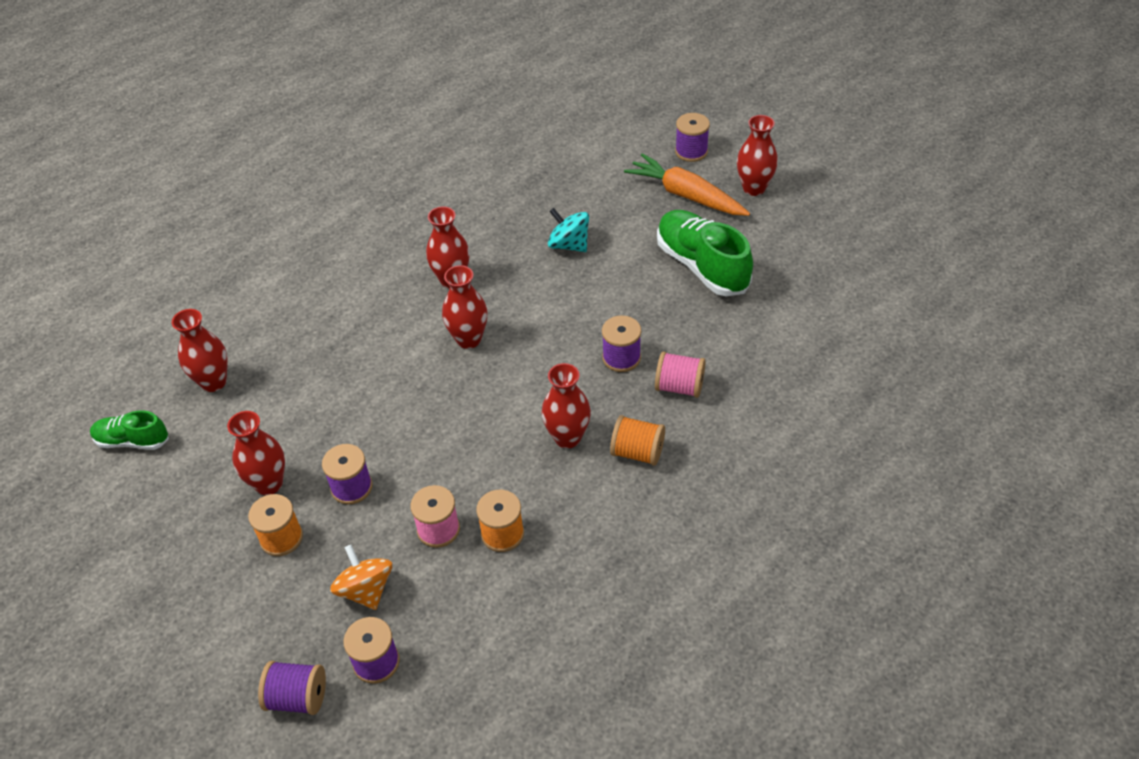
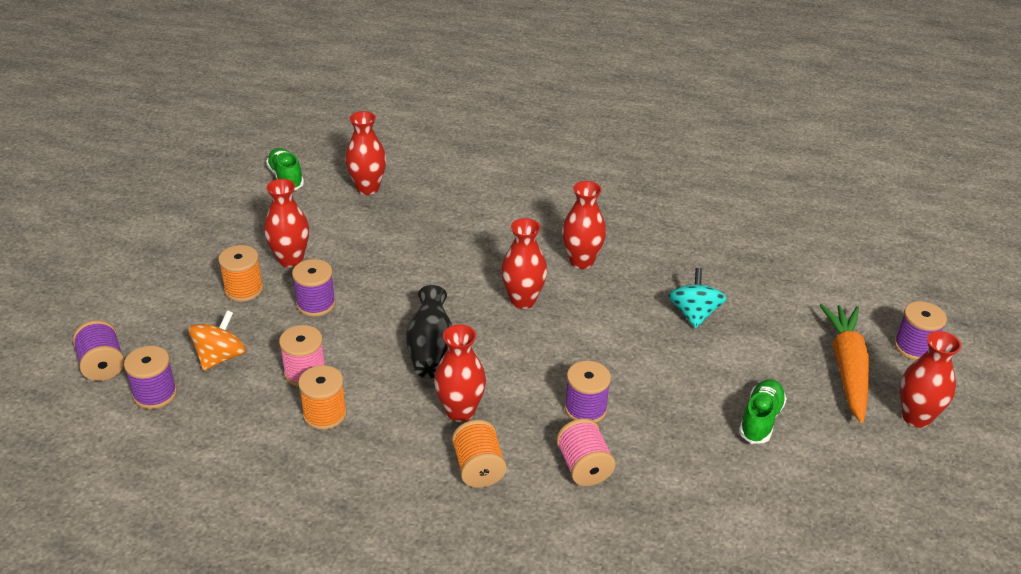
camera: 55 degrees right, 10 degrees down
green shoe [657,210,753,296] -> green shoe [739,379,787,444], size x0.57
none -> black vase [406,285,452,378]

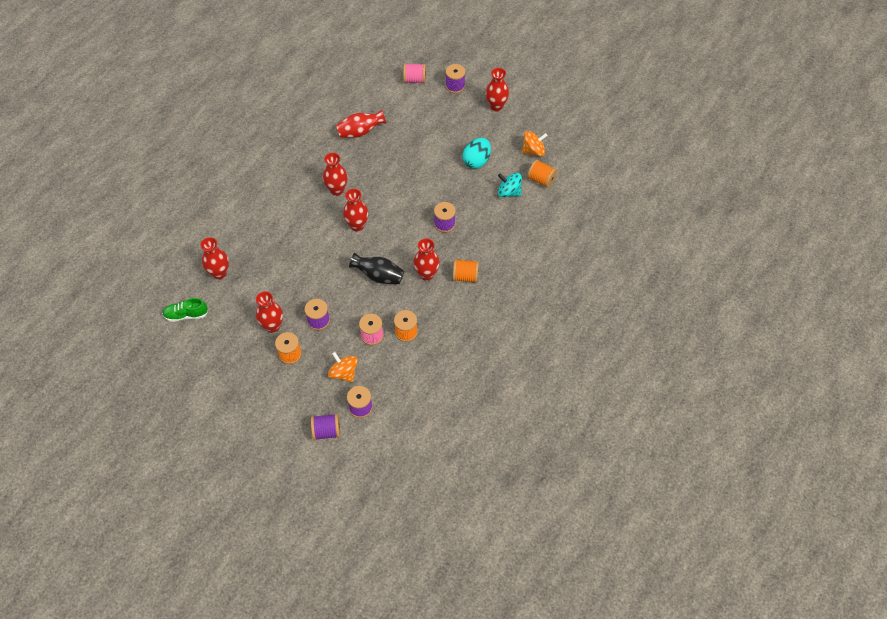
camera: 70 degrees left, 20 degrees up
pink spool [556,418,616,486] -> pink spool moved to [403,63,426,84]
turquoise spinning top [668,268,726,328] -> turquoise spinning top moved to [498,173,522,197]
green shoe [739,379,787,444] -> turquoise egg [462,138,491,169]
orange carrot [819,304,869,423] -> none
none -> red vase [336,110,386,138]
none -> orange spinning top [522,131,548,156]
none -> orange spool [527,160,557,188]

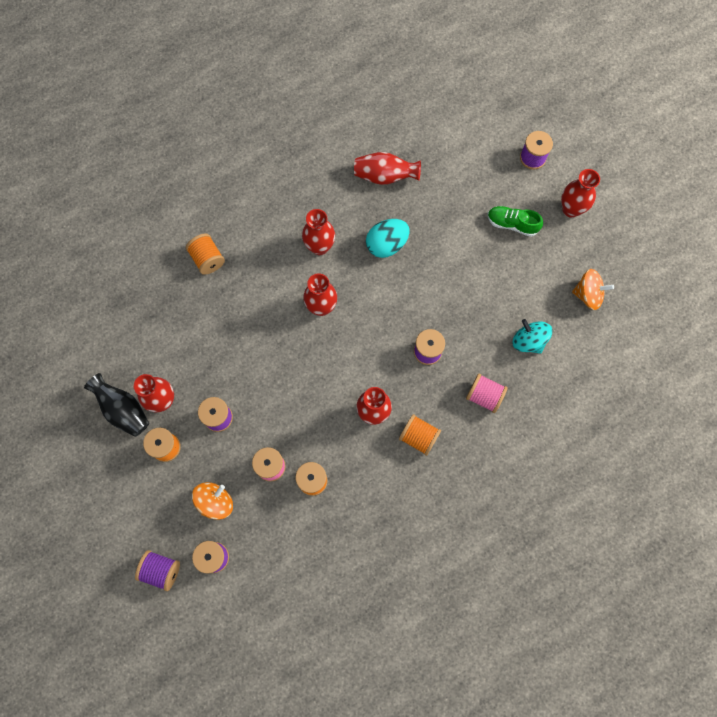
camera: 25 degrees right, 15 degrees up
green shoe [162,298,208,322] -> green shoe moved to [488,206,543,237]
red vase [201,237,229,280] -> none
orange spinning top [328,352,358,382] -> orange spinning top turned 60 degrees clockwise [192,482,233,520]
black vase [349,252,404,284] -> black vase moved to [84,373,149,437]
pink spool [403,63,426,84] -> pink spool moved to [466,373,508,413]
turquoise egg [462,138,491,169] -> turquoise egg moved to [366,219,410,258]
orange spool [527,160,557,188] -> orange spool moved to [186,234,225,275]

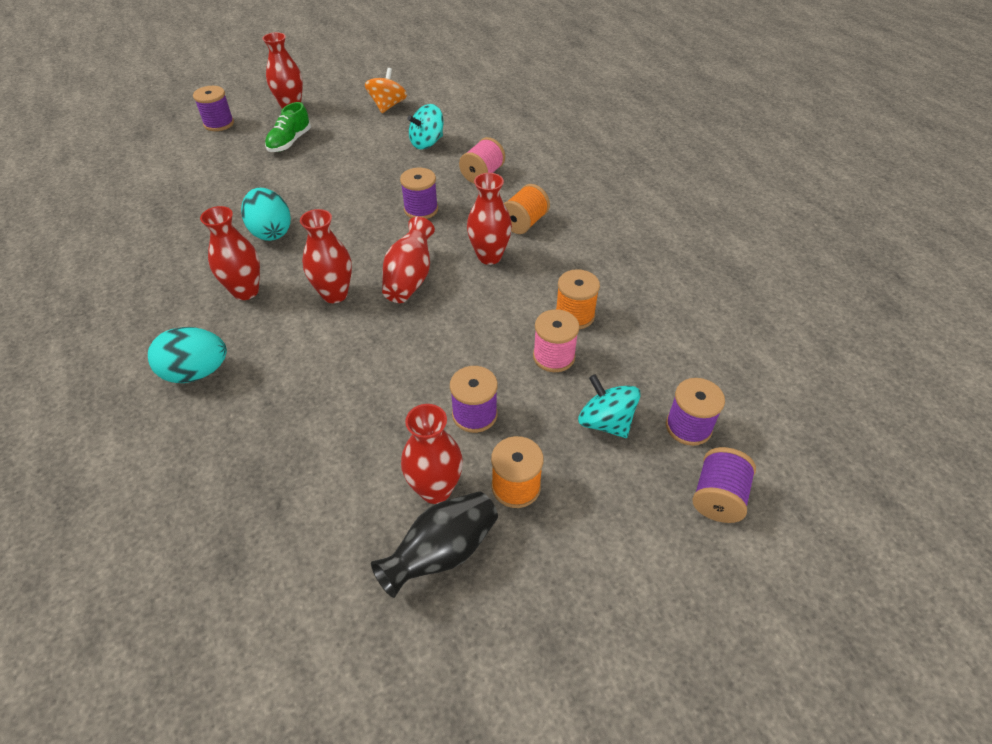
camera: 85 degrees left, 25 degrees down
orange spool [186,234,225,275] -> none
orange spinning top [192,482,233,520] -> turquoise spinning top [578,374,641,438]
red vase [354,152,421,185] -> red vase moved to [382,217,435,303]
none -> turquoise egg [148,327,227,383]

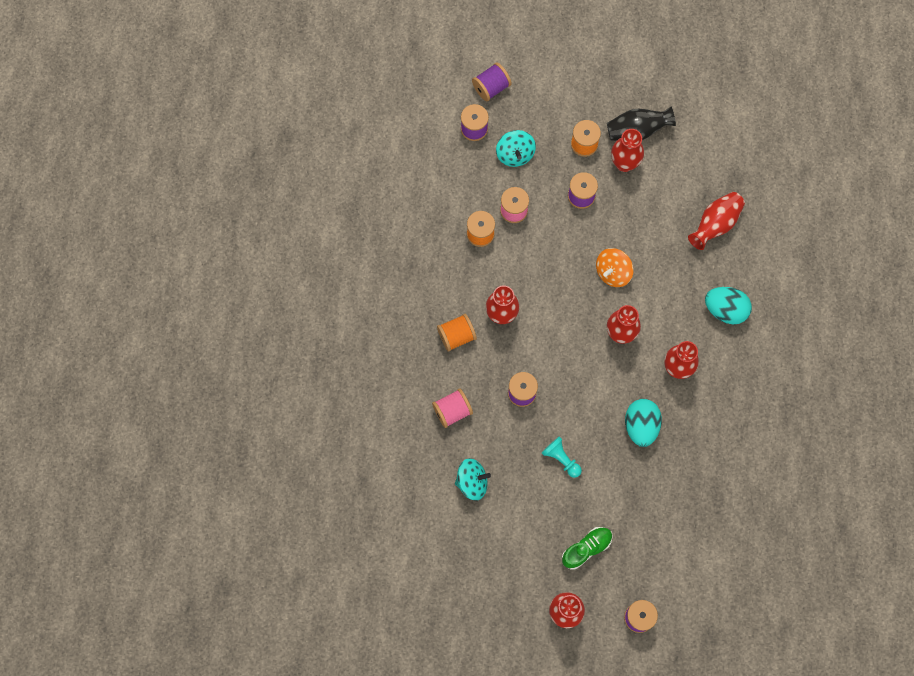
camera: 150 degrees left, 25 degrees up
orange spinning top [365,68,407,113] -> orange spinning top moved to [596,248,634,287]
red vase [382,217,435,303] -> red vase moved to [688,192,745,250]
none -> turquoise pawn [542,436,582,478]

